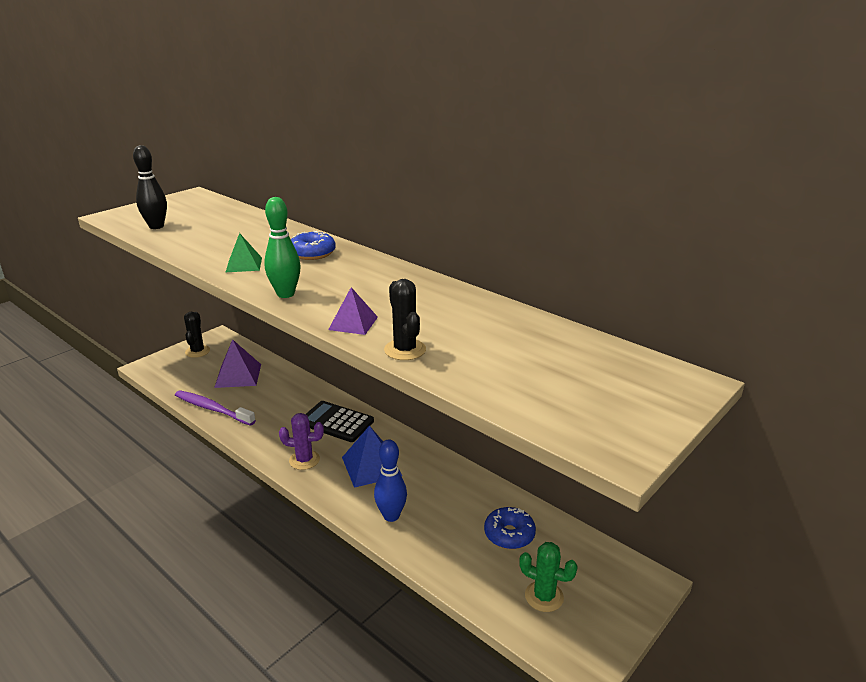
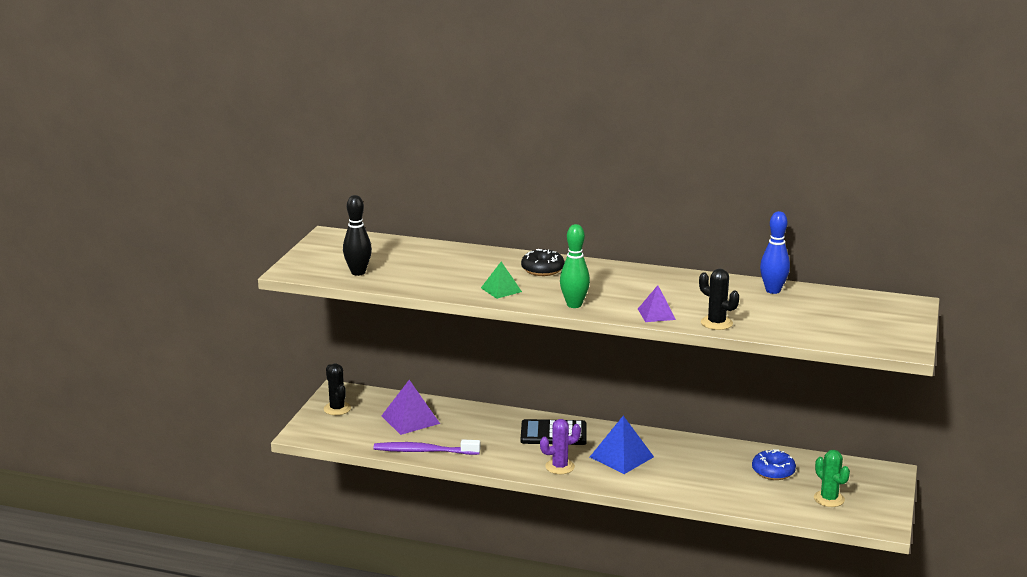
camera: 25 degrees left, 5 degrees down
blue donut [291,231,336,260] -> black donut [521,249,565,276]
blue bowling pin [374,439,407,522] -> blue bowling pin moved to [760,211,790,294]
green cactus [519,542,578,612] -> green cactus turned 60 degrees clockwise [814,450,850,507]

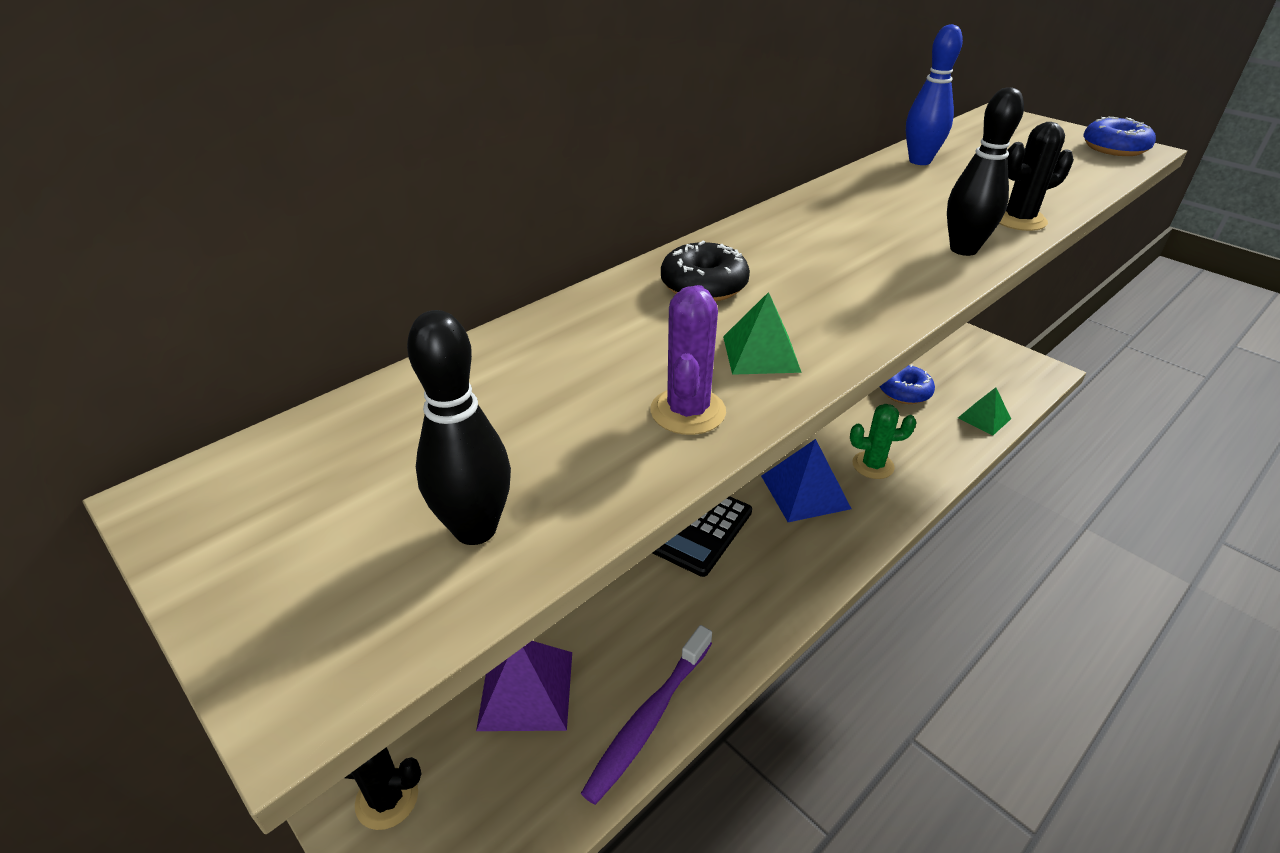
camera: 60 degrees left, 15 degrees up
purple cactus [540,419,581,474] -> purple cactus moved to [650,285,726,435]
green bowling pin [560,224,590,308] -> none
purple pyramid [638,285,676,322] -> black bowling pin [947,87,1024,256]
green cactus [814,450,850,507] -> green cactus moved to [850,404,917,479]
none -> green pyramid [958,387,1011,435]
none -> blue donut [1083,117,1156,156]

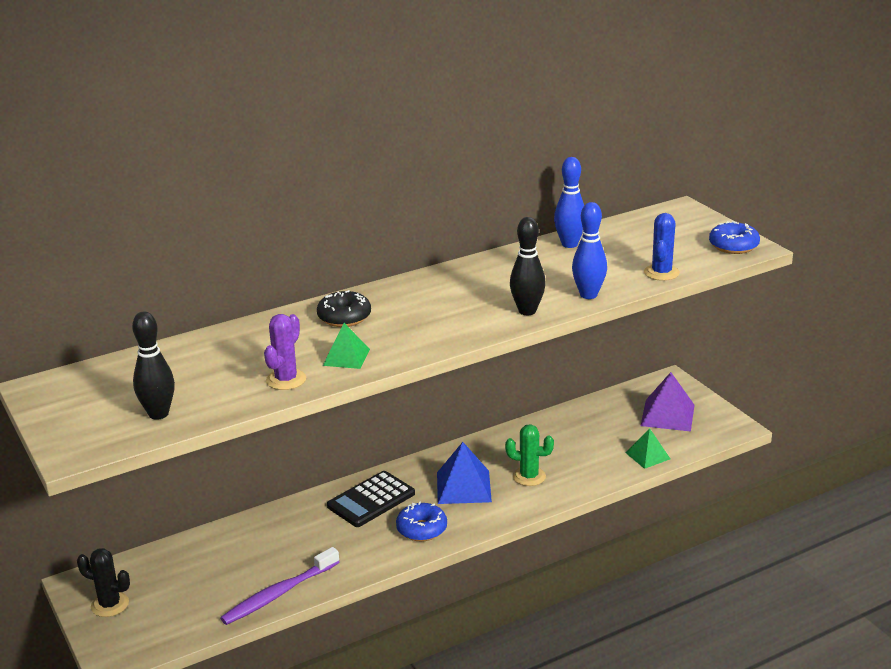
camera: 15 degrees right, 10 degrees down
purple pyramid [476,641,572,731] -> purple pyramid moved to [641,372,695,432]
blue donut [880,364,935,404] -> blue donut moved to [396,501,447,541]
black cactus [999,122,1074,231] -> blue bowling pin [572,202,607,299]
none -> blue cactus [644,213,680,281]

